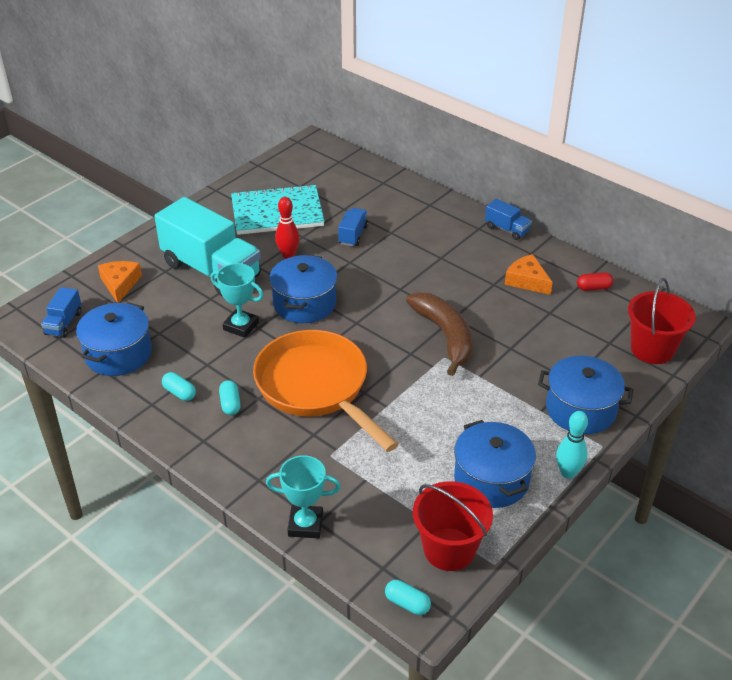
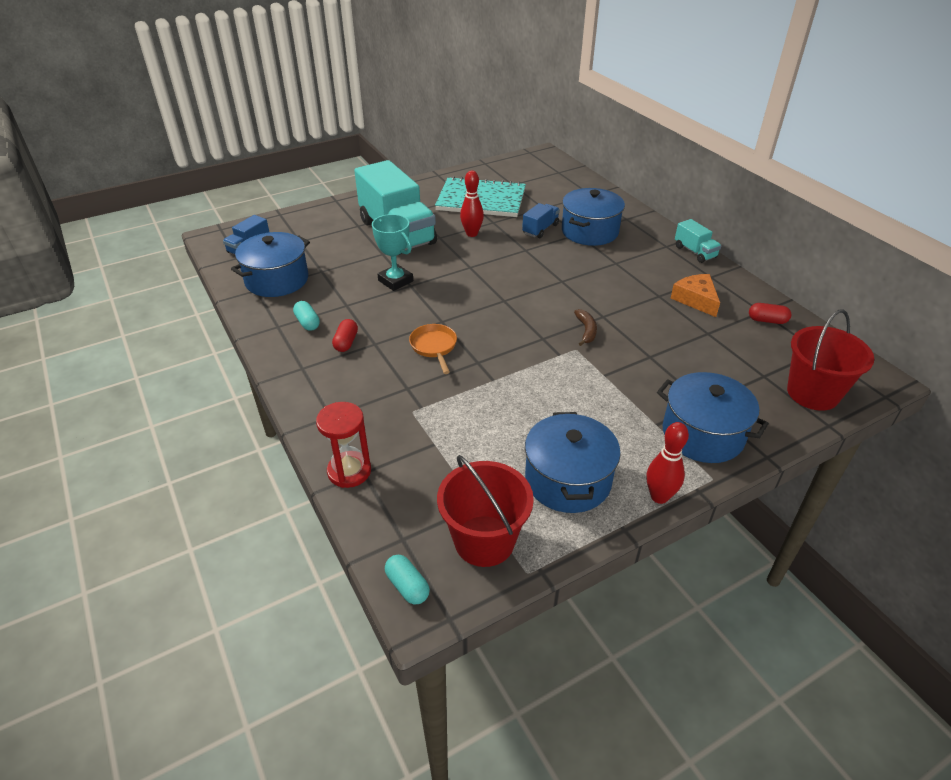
camera: 20 degrees right, 0 degrees up
orange cheese [98,261,142,303] -> none
turquoise capsule [219,380,241,415] -> red capsule [332,319,358,352]
orange pan [253,330,398,452] -> orange pan [409,324,457,374], size x0.41
turquoise trophy [266,455,341,538] -> red hourglass [316,402,371,488]
blue pot [269,255,337,323] -> blue pot moved to [562,188,625,246]
brown banana [406,292,473,376] -> brown banana [574,309,597,346], size x0.44
blue truck [485,199,532,240] -> turquoise truck [675,219,722,263]
turquoise bowling pin [556,411,588,479] -> red bowling pin [647,422,689,504]

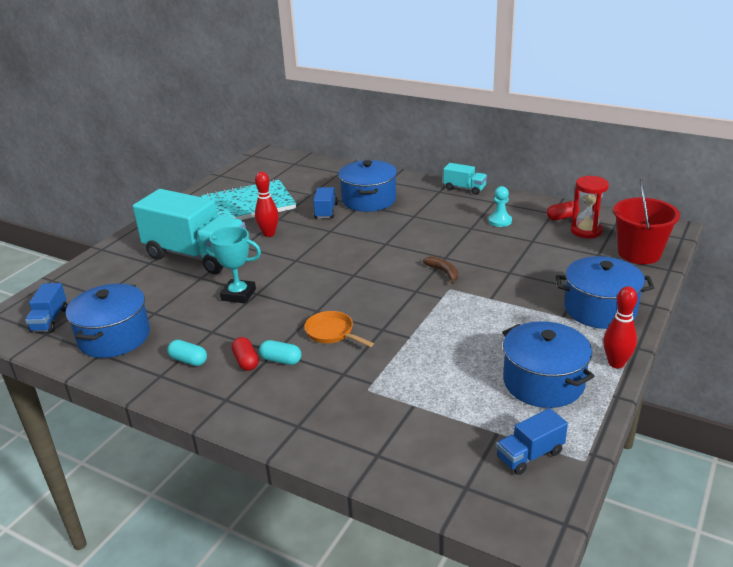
camera: 30 degrees left, 10 degrees down
red hourglass [316,402,371,488] -> red hourglass moved to [571,176,609,238]
turquoise capsule [385,555,430,604] -> turquoise capsule moved to [259,340,301,365]
red bucket [437,455,534,567] -> blue truck [497,408,568,475]
orange cheese [671,274,720,317] -> turquoise pawn [488,186,512,227]

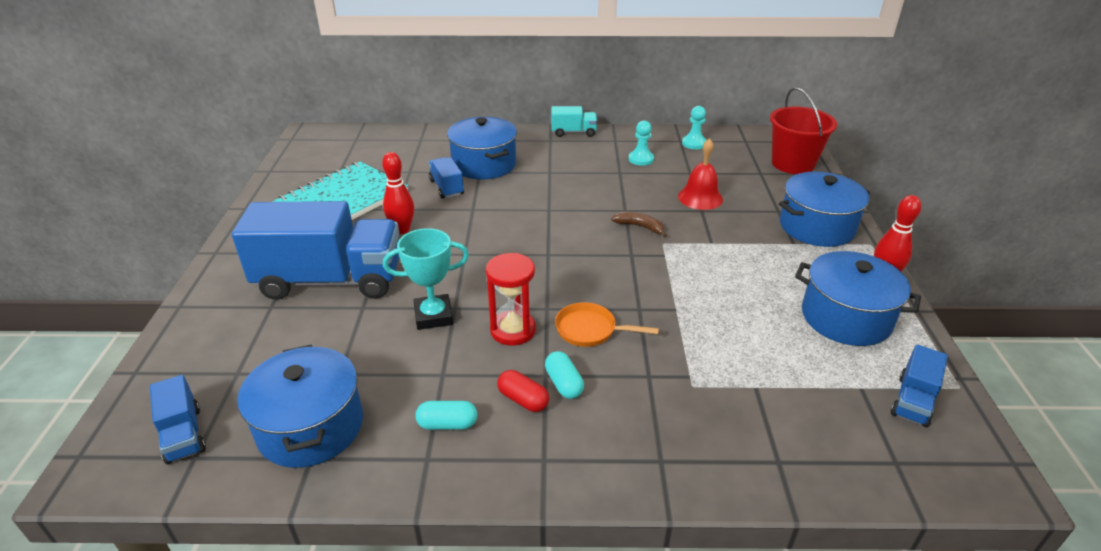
camera: 30 degrees left, 5 degrees up
turquoise truck [133,189,246,274] -> blue truck [232,201,399,300]
turquoise capsule [259,340,301,365] -> turquoise capsule turned 75 degrees clockwise [545,351,584,399]
red capsule [547,201,580,220] -> turquoise pawn [682,106,706,149]
red hourglass [571,176,609,238] -> red hourglass moved to [486,253,536,346]
none -> red bell [678,138,723,210]

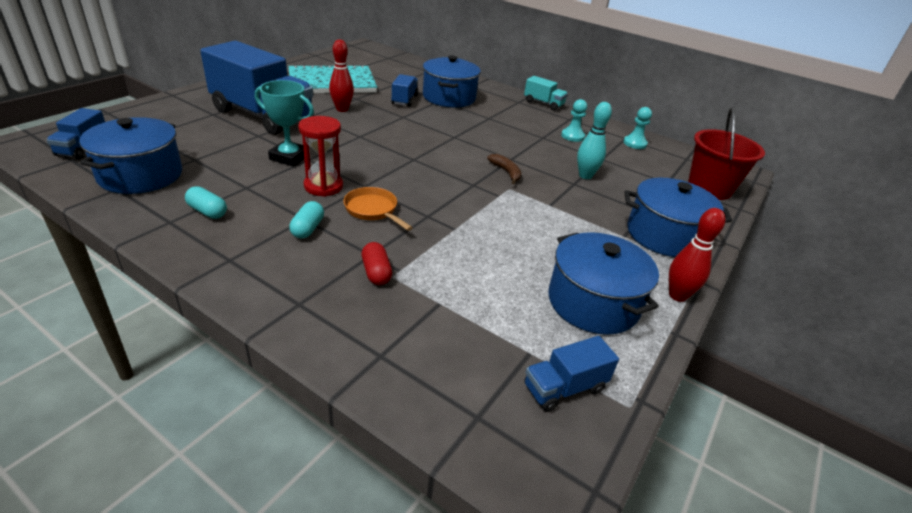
camera: 30 degrees right, 0 degrees up
red capsule [497,370,549,412] -> red capsule moved to [361,242,392,285]
red bell [678,138,723,210] -> turquoise bowling pin [577,102,612,179]

